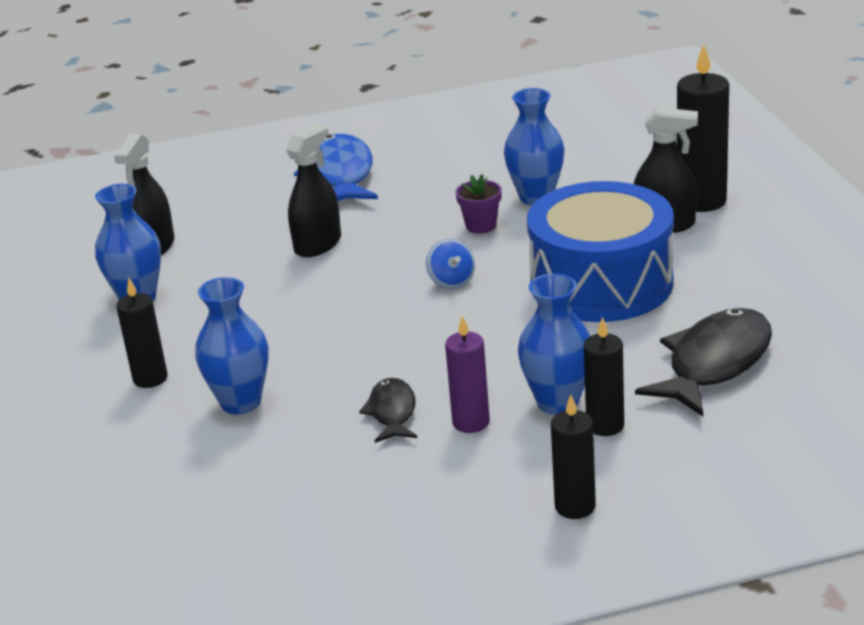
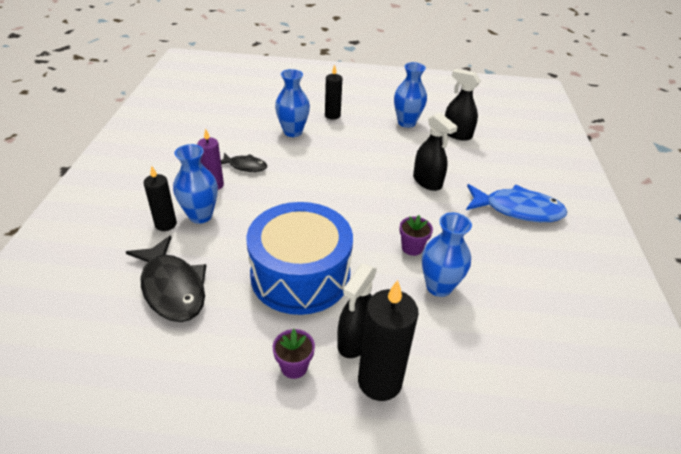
camera: 105 degrees right, 10 degrees up
blue spinning top [426,239,475,289] -> none
black candle [551,394,596,519] -> none
none -> purple flower pot [273,329,315,379]

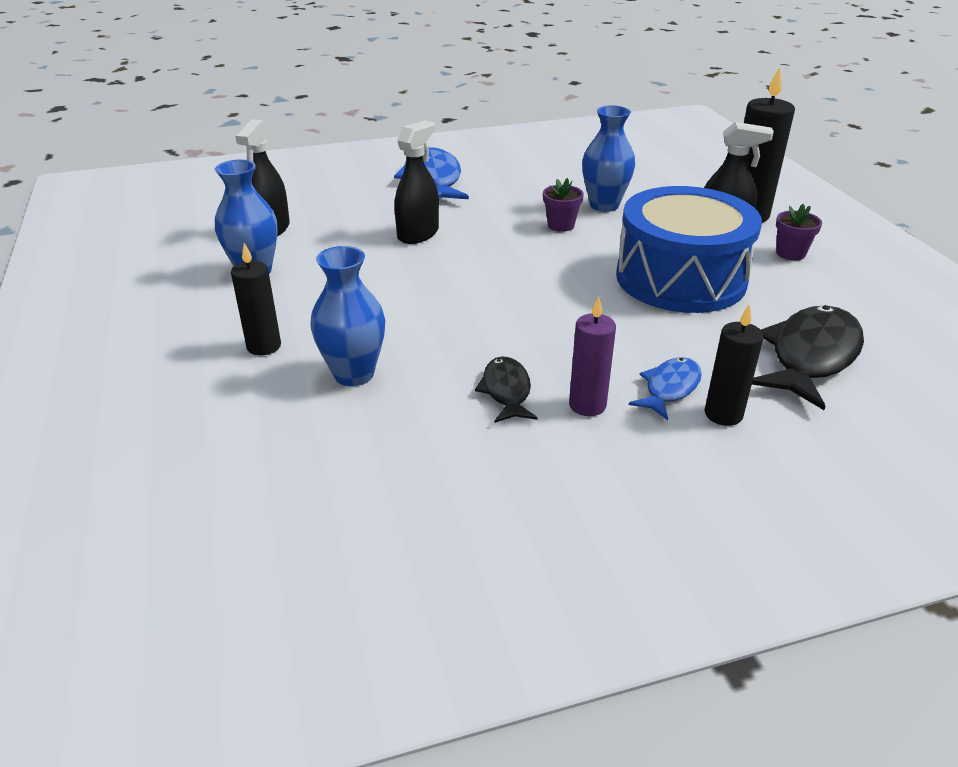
camera: 110 degrees left, 5 degrees down
blue vase [173,144,218,224] -> blue fish [629,357,702,420]

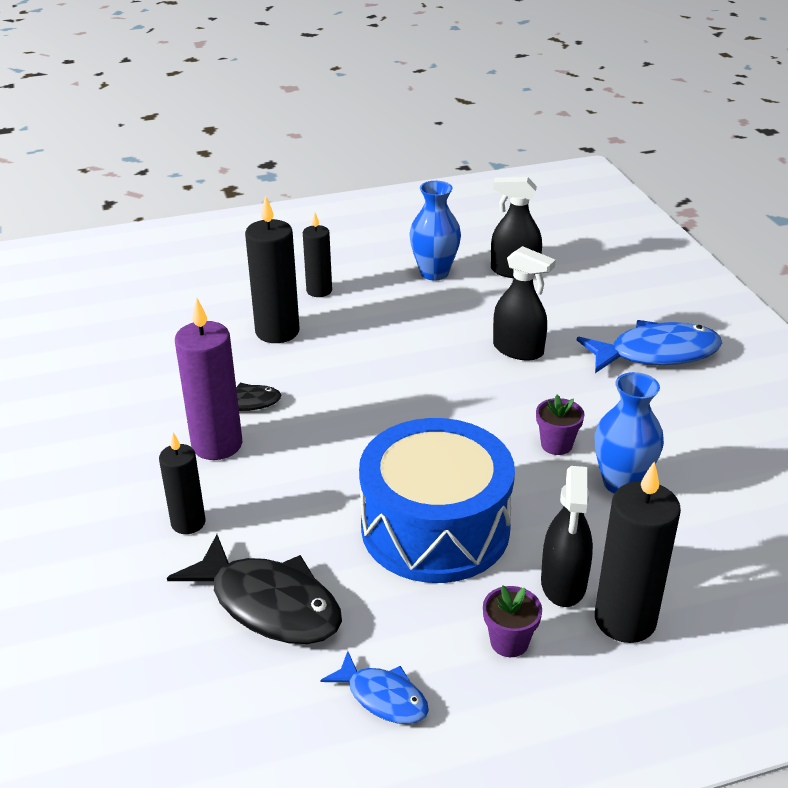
camera: 90 degrees right, 0 degrees up
blue vase [310,246,385,386] -> black candle [245,195,300,343]
purple candle [569,296,616,416] -> purple candle [175,298,242,460], size x1.61
blue fish [629,357,702,420] -> blue fish moved to [320,651,429,724]

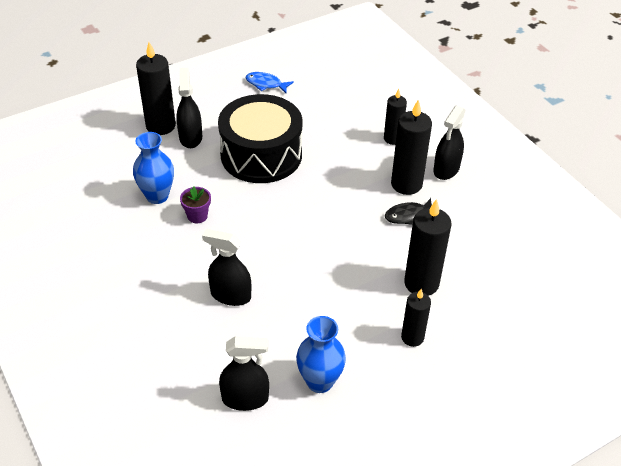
camera: 165 degrees right, 10 degrees up
black fish [167,534,342,644] -> none
purple candle [175,298,242,460] -> black candle [391,100,432,195]
blue drum [359,418,515,583] -> black drum [218,94,302,183]
purple flower pot [483,585,542,657] -> none
blue fish [577,320,722,373] -> none
none -> black spray bottle [433,106,465,180]

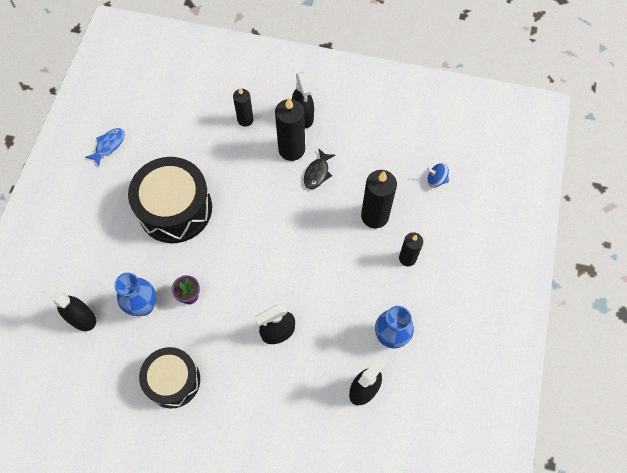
camera: 45 degrees left, 20 degrees up
black candle [136,42,176,135] -> none
black spray bottle [176,68,202,148] -> black spray bottle moved to [40,282,96,331]
blue fish [245,72,294,93] -> blue fish turned 150 degrees clockwise [85,128,125,166]
none -> black drum [139,347,200,408]
none -> blue spinning top [427,163,449,187]

